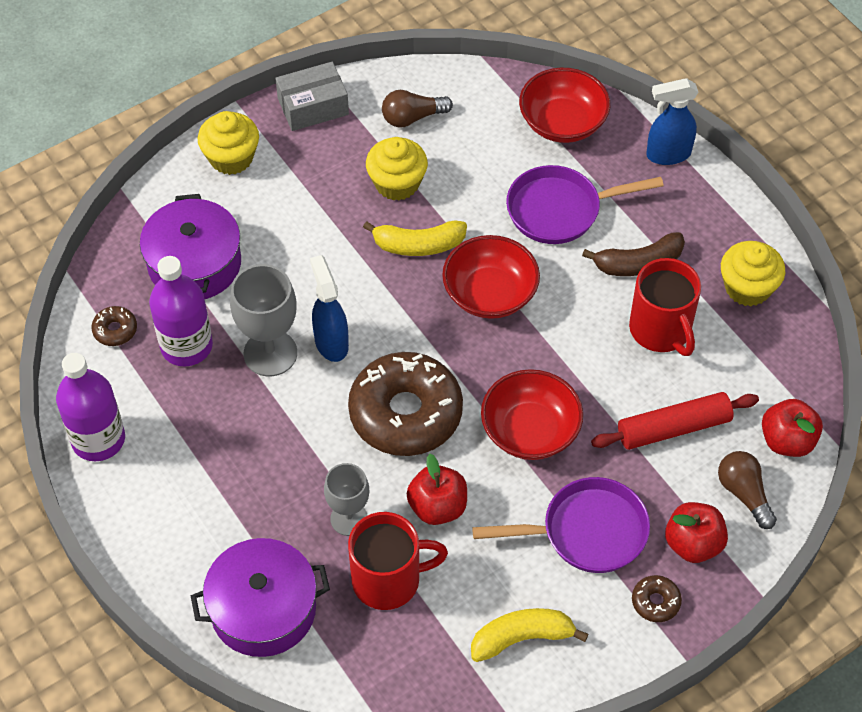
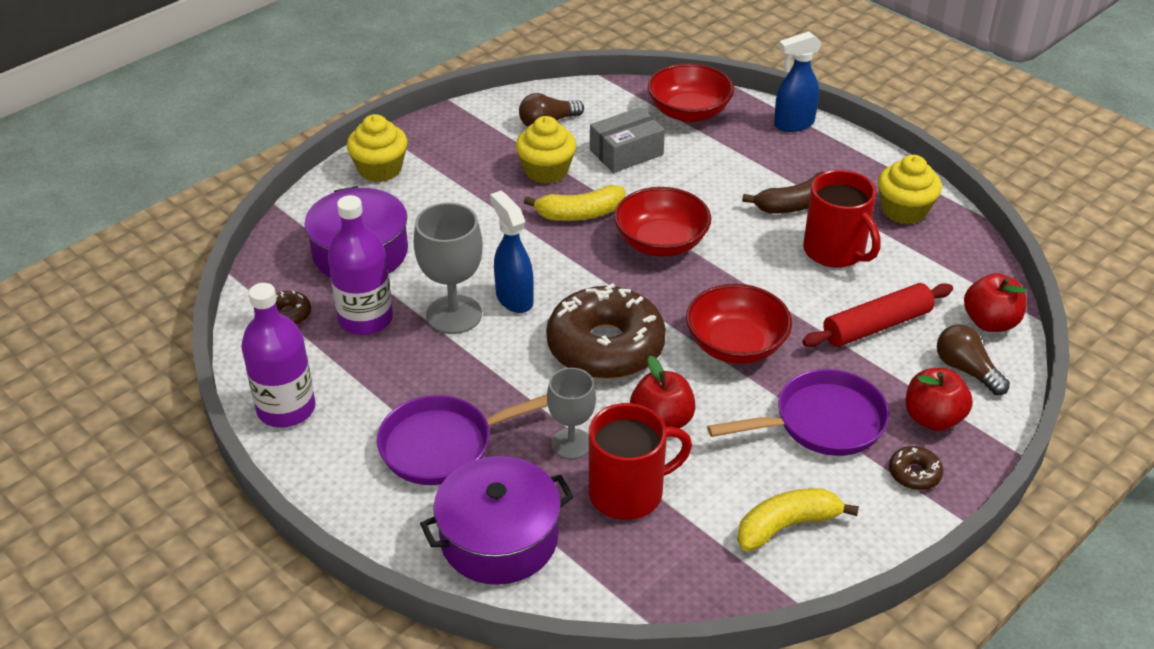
camera: 10 degrees left, 15 degrees down
grey box [275,62,349,131] -> grey box moved to [590,107,665,173]
purple pan [506,165,664,244] -> purple pan moved to [377,394,548,485]

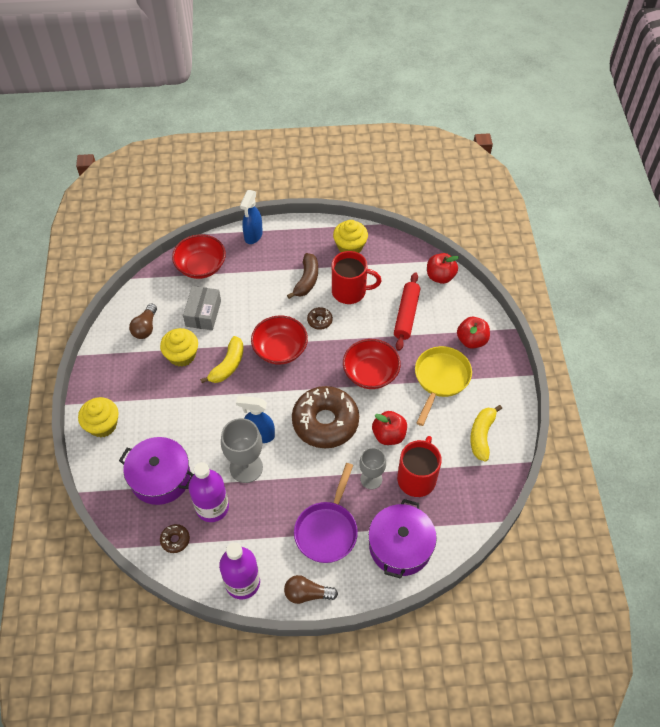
camera: 50 degrees left, 15 degrees up
purple pan [707,369,890,456] -> yellow pan [415,346,472,426]
brown donut [889,446,943,490] -> brown donut moved to [307,307,333,330]
brown light bulb [937,324,1010,395] -> brown light bulb moved to [284,575,338,604]

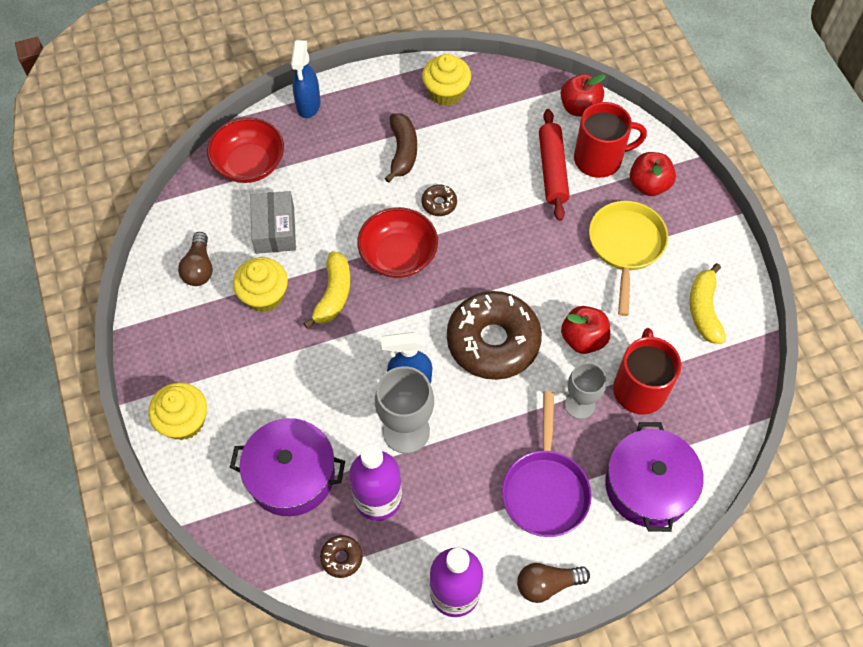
camera: 15 degrees left, 5 degrees up
red mug [332,251,382,304] -> red mug moved to [574,102,647,178]
red bowl [343,339,401,389] -> none

